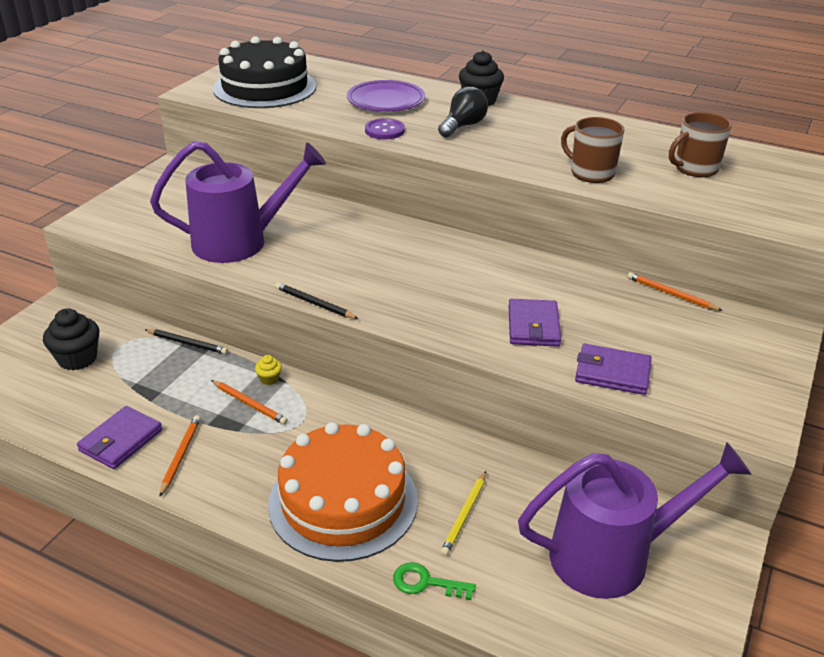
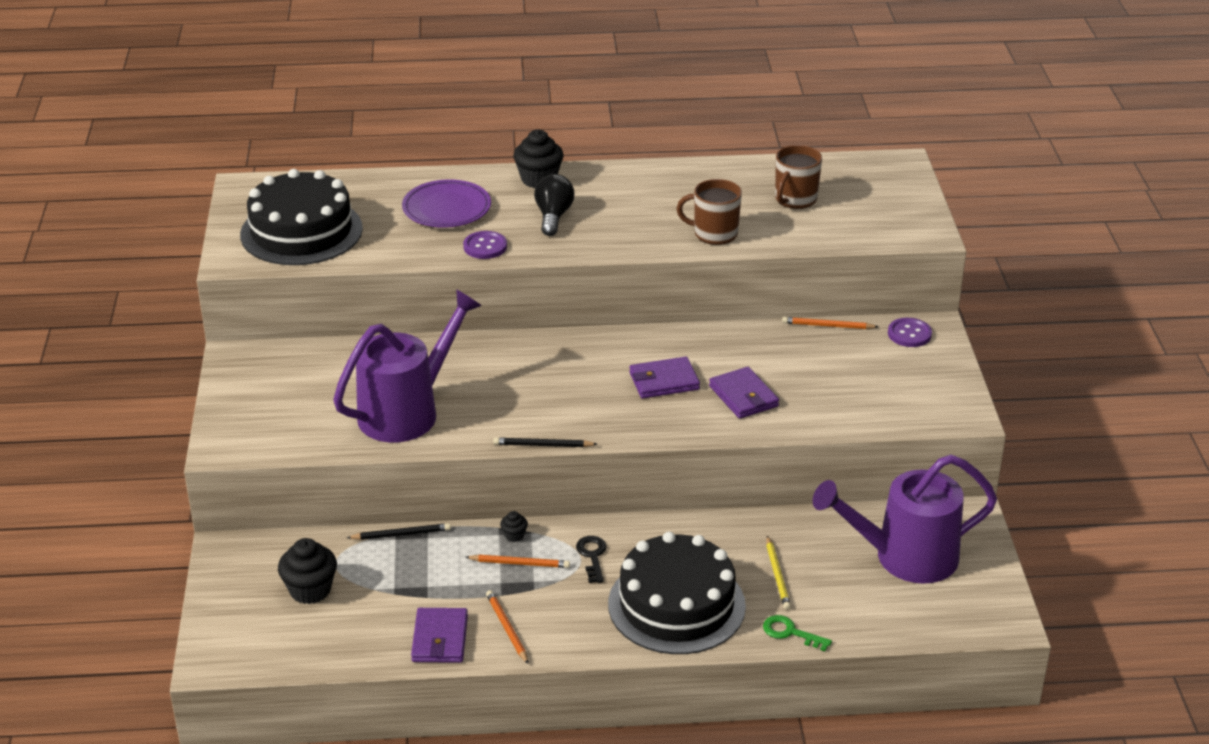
camera: 30 degrees left, 0 degrees up
yellow cupcake [255,355,282,385] -> black cupcake [500,511,528,542]
orange cake [268,422,418,562] -> black cake [608,532,746,654]
green key [393,562,476,600] -> green key turned 45 degrees clockwise [763,615,832,651]
purple watering can [518,442,752,599] -> purple watering can turned 150 degrees counterclockwise [813,454,997,584]
purple wallet [575,344,652,395] -> purple wallet moved to [629,357,700,398]
none -> black key [576,536,607,583]
none -> purple button [888,318,932,347]

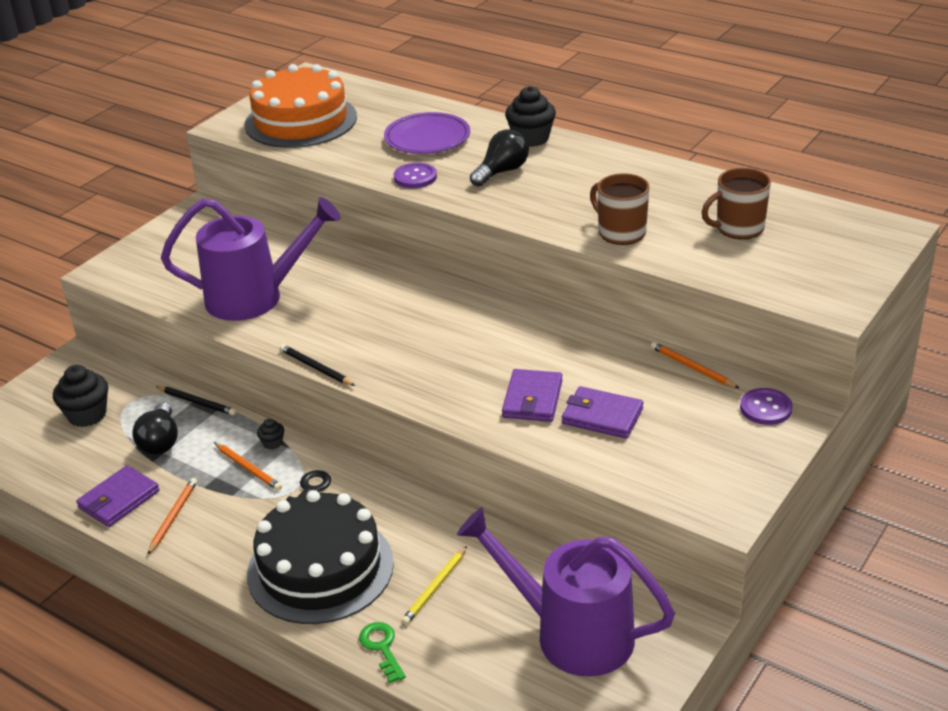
camera: 40 degrees right, 0 degrees up
black cake [240,169,363,265] -> orange cake [245,64,357,148]
purple wallet [629,357,700,398] -> purple wallet moved to [562,386,643,439]
none -> black light bulb [132,403,178,455]

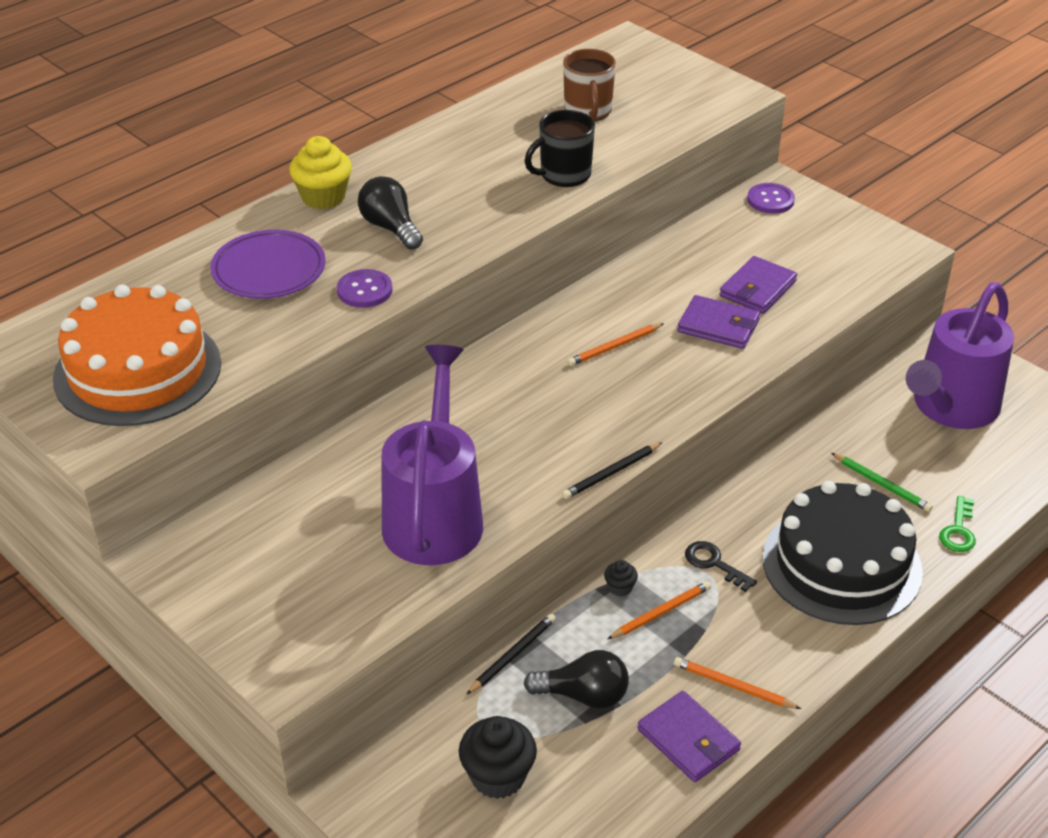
camera: 80 degrees left, 5 degrees up
green key [359,622,406,683] -> green key turned 60 degrees counterclockwise [939,496,976,552]
yellow pencil [401,546,467,625] -> green pencil [831,453,933,512]
black cupcake [505,86,556,147] -> yellow cupcake [289,136,352,209]
brown mug [590,173,650,245] -> black mug [525,110,595,187]
orange pencil [651,342,739,388] -> orange pencil moved to [567,323,664,366]

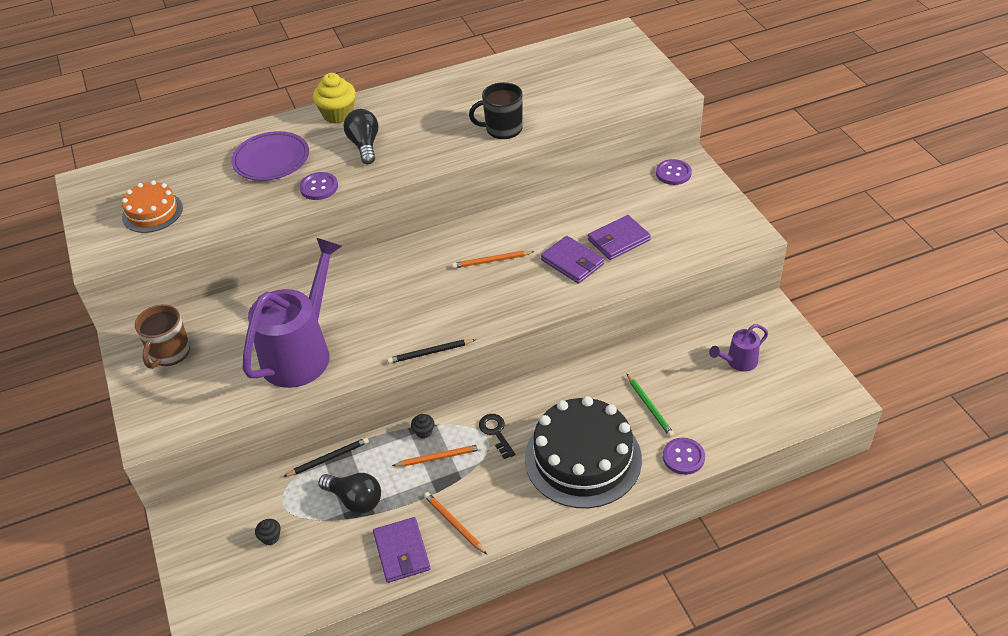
camera: 25 degrees right, 5 degrees up
orange cake [53,284,221,426] -> orange cake [122,180,183,233], size x0.55
black cupcake [459,716,537,799] -> black cupcake [255,519,281,545], size x0.49
brown mug [563,49,616,121] -> brown mug moved to [135,304,190,369]
purple watering can [906,282,1014,429] -> purple watering can [709,324,768,372], size x0.46
green key [939,496,976,552] -> purple button [663,438,705,475]

